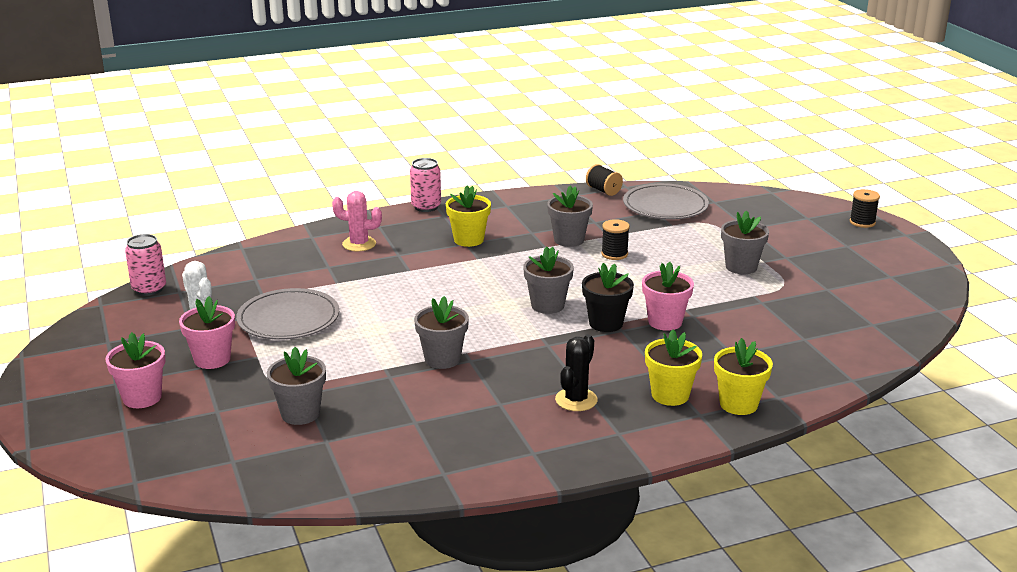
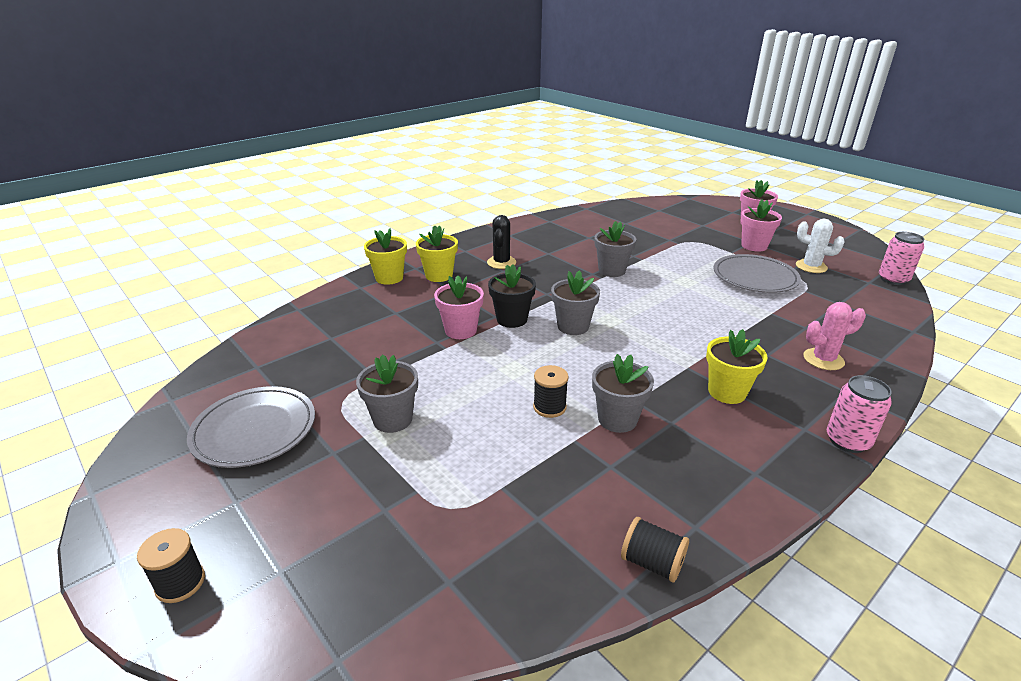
camera: 160 degrees right, 5 degrees up
grey flower pot [267,347,326,425] -> none
grey plate [623,183,709,219] -> grey plate moved to [187,386,315,468]

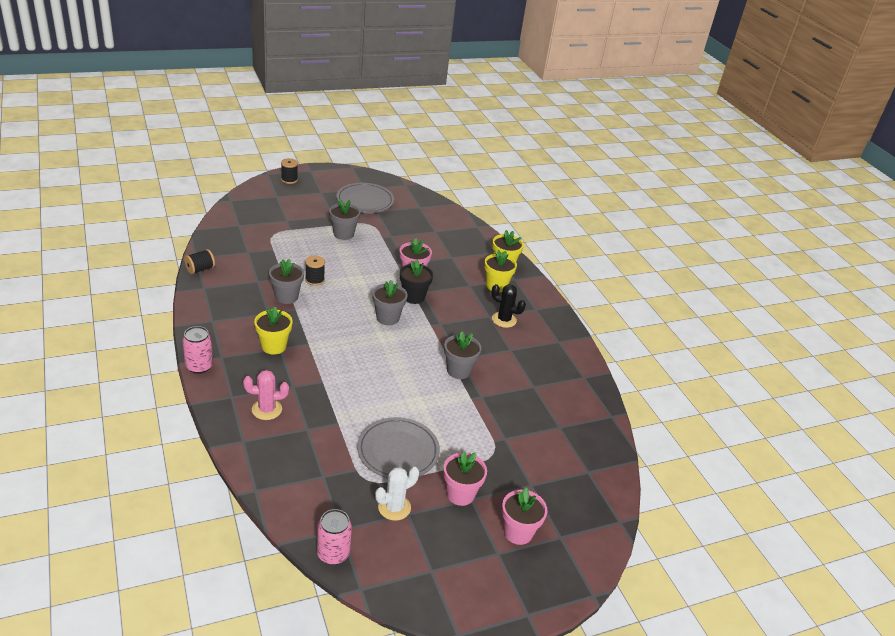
camera: 105 degrees right, 5 degrees up
pink cactus [803,302,866,370] -> pink cactus turned 75 degrees clockwise [243,370,289,420]

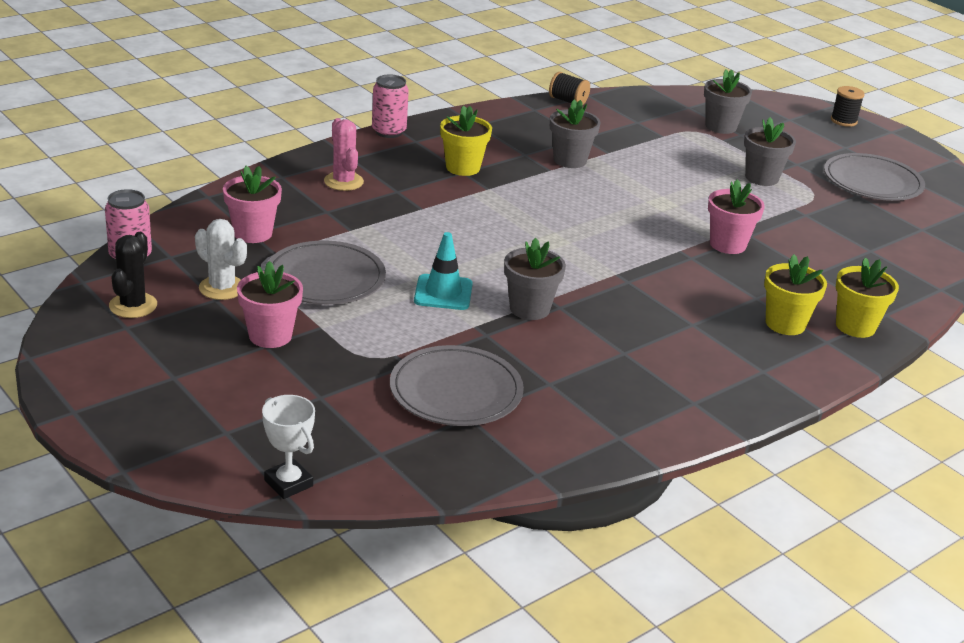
camera: 75 degrees right, 5 degrees down
black spool [305,256,325,286] -> none
grey flower pot [372,280,408,325] -> grey flower pot moved to [704,70,752,134]
black flower pot [400,260,433,304] -> none
black cactus [491,284,526,328] -> black cactus moved to [109,232,157,318]
pink flower pot [502,487,547,545] -> pink flower pot moved to [223,166,282,243]
none -> white trophy [262,395,315,499]
none -> grey plate [390,345,524,426]
none -> turquoise traffic cone [414,232,473,310]

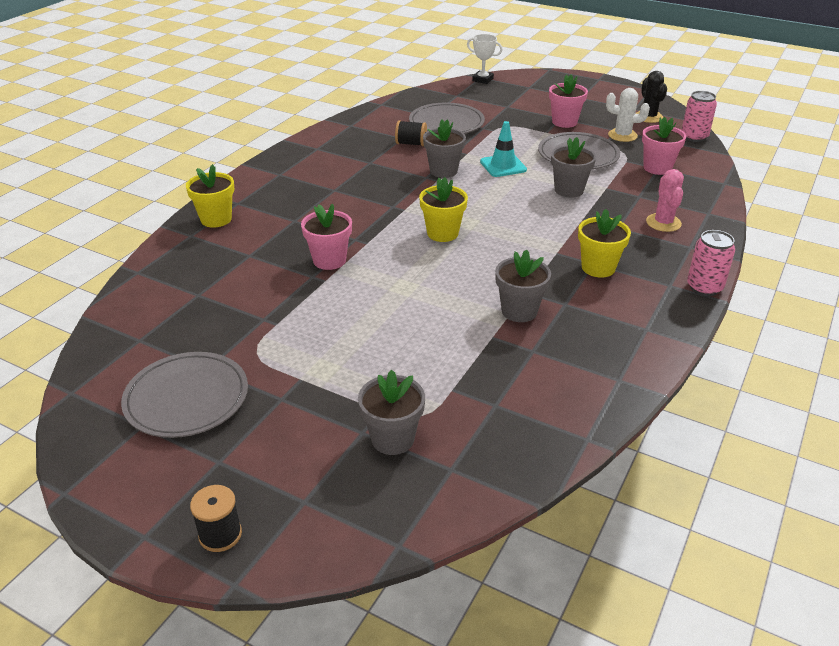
camera: 160 degrees right, 5 degrees up
pink cactus [324,118,364,191] -> pink cactus turned 45 degrees clockwise [646,169,684,232]
black spool [549,72,590,105] -> black spool moved to [395,120,427,146]
grey flower pot [744,117,796,186] -> grey flower pot moved to [551,137,596,198]
yellow flower pot [764,254,827,335] -> yellow flower pot moved to [419,177,468,242]

